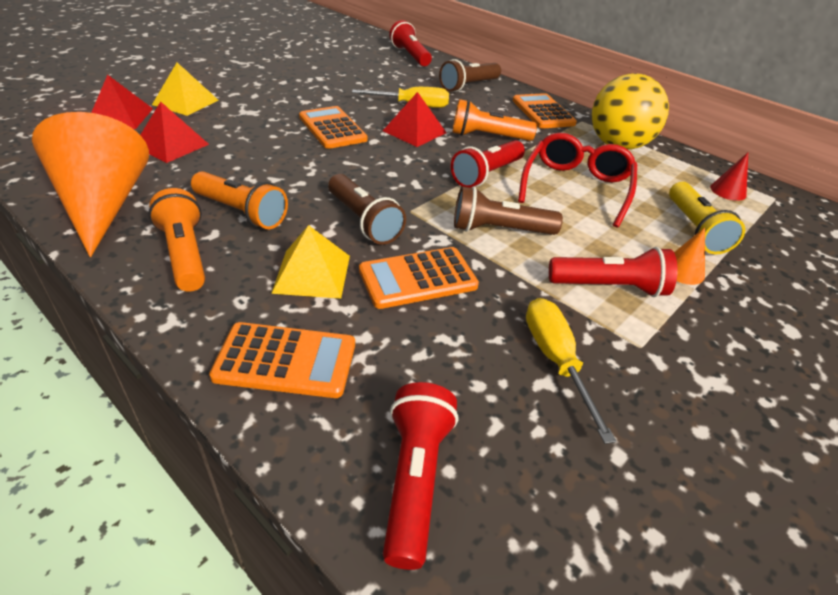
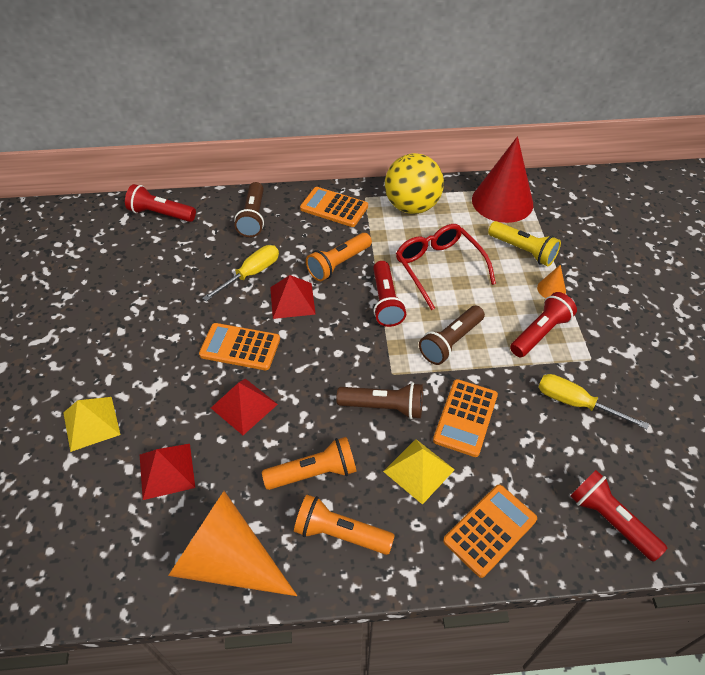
camera: 45 degrees left, 10 degrees up
red pyramid [91,75,153,129] -> red pyramid moved to [211,378,278,435]
red cone [710,153,748,201] -> red cone [472,136,533,223], size x2.42

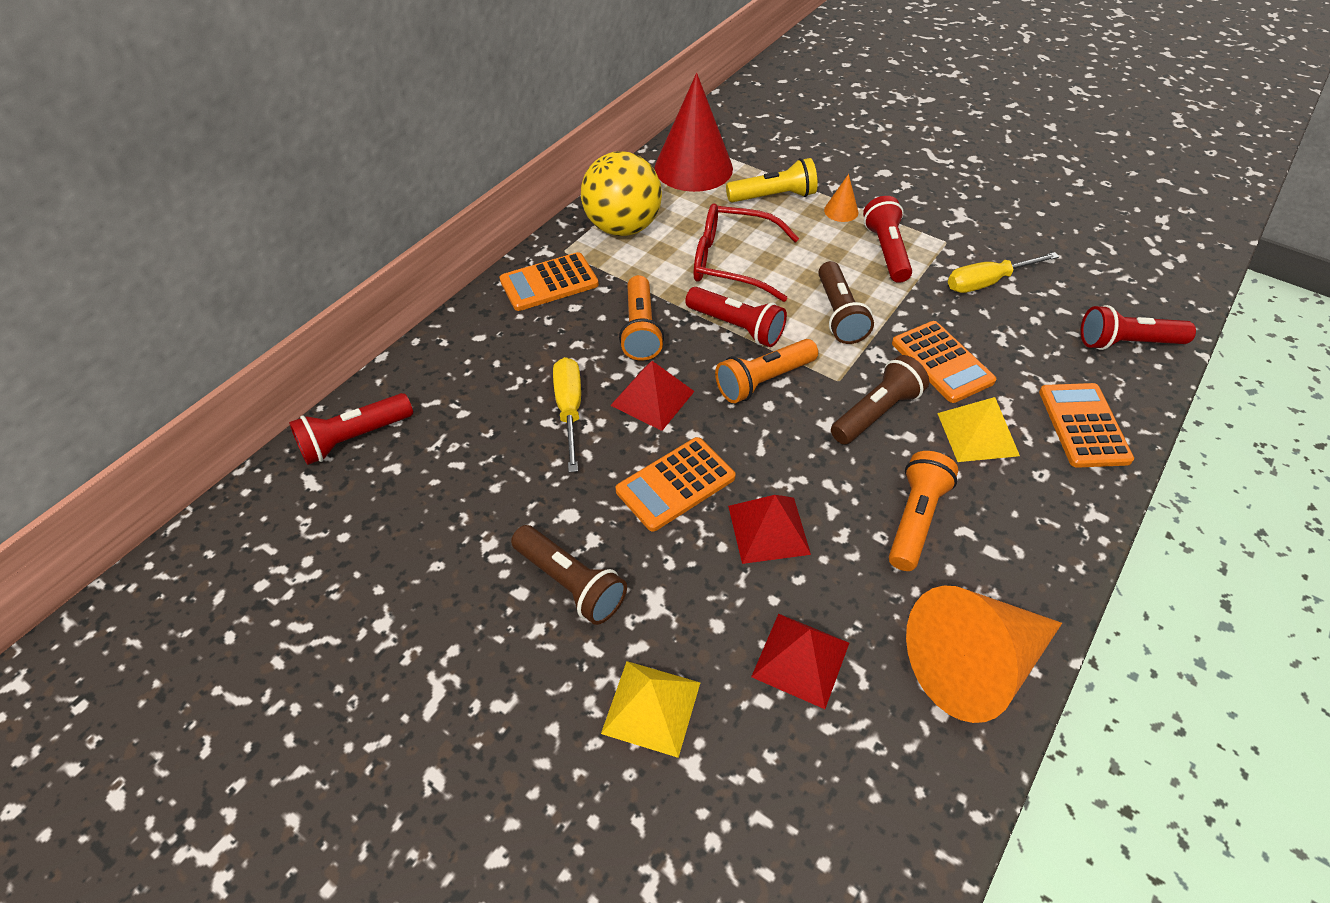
camera: 50 degrees left, 0 degrees up
brown flashlight [234,182,264,237] -> brown flashlight moved to [511,525,627,625]
orange flashlight [294,495,395,555] -> orange flashlight moved to [715,339,818,403]

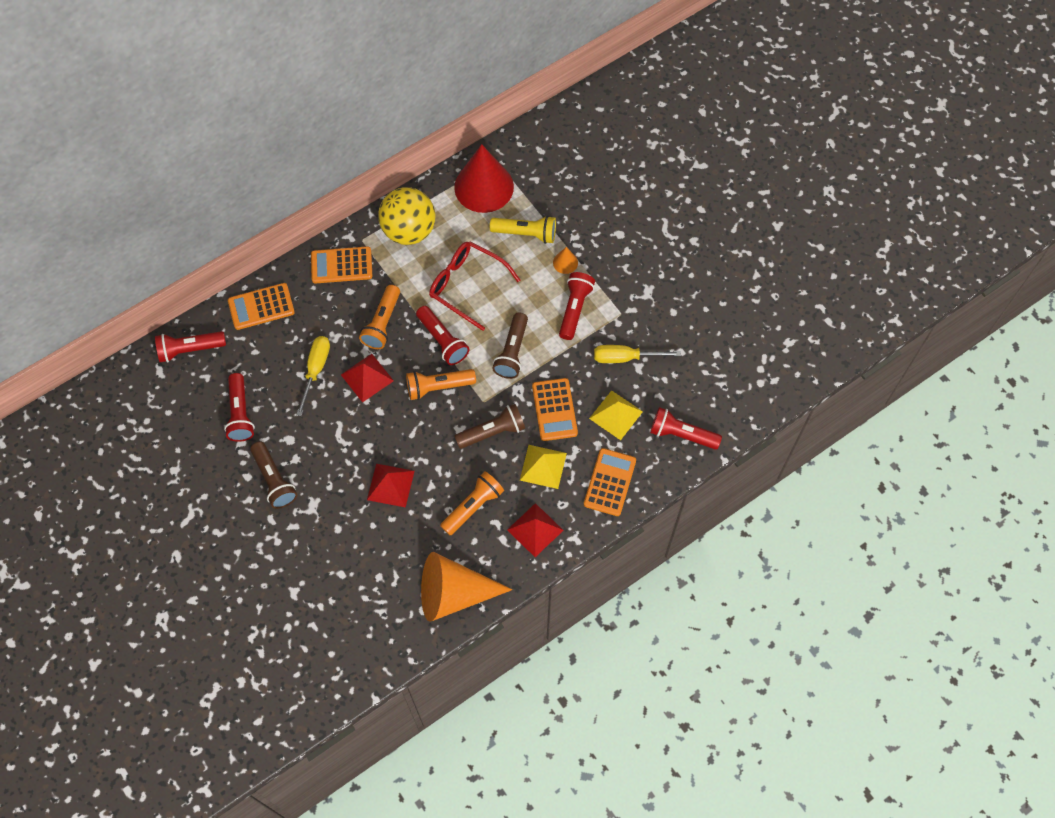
camera: 20 degrees right, 15 degrees up
yellow pyramid [601,661,701,758] -> yellow pyramid moved to [589,390,643,440]
orange calculator [616,437,736,532] -> orange calculator moved to [228,283,295,330]
red pyramid [751,614,849,709] -> red pyramid moved to [507,503,564,557]
none -> red flashlight [224,373,255,442]

